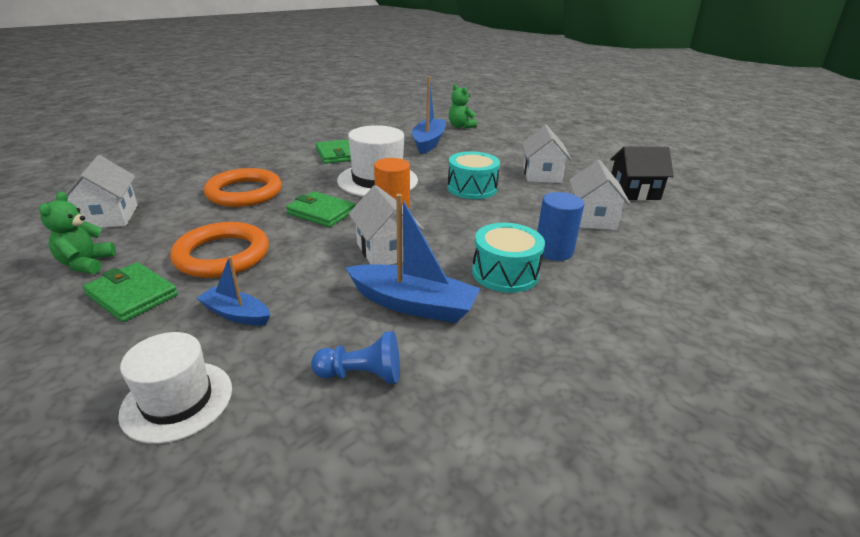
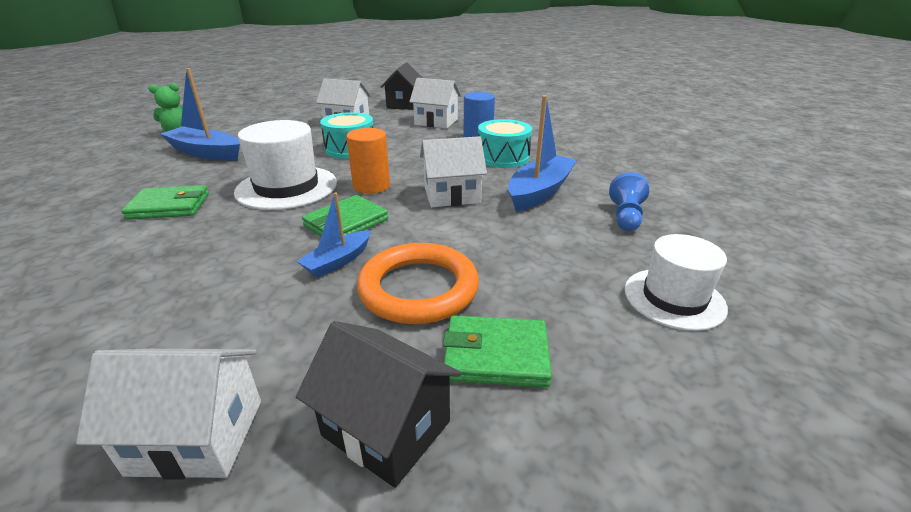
camera: 75 degrees left, 0 degrees up
green teddy bear [39,192,116,274] -> black house [296,321,461,488]
green wallet [83,262,178,322] -> green wallet turned 45 degrees clockwise [443,315,552,388]
blue boat [197,256,270,326] -> blue boat moved to [297,192,371,278]
orange ring [204,168,282,207] -> none

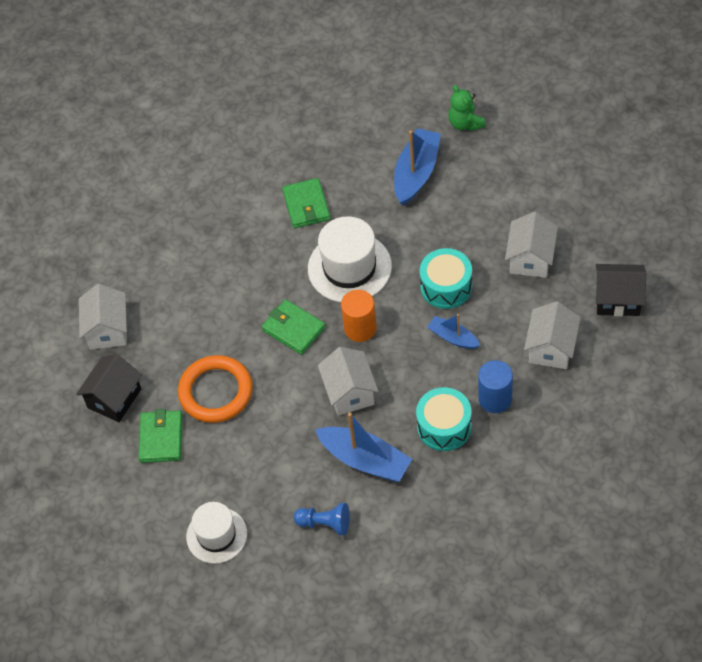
camera: 90 degrees right, 25 degrees up
blue boat [297,192,371,278] -> blue boat moved to [427,314,480,349]

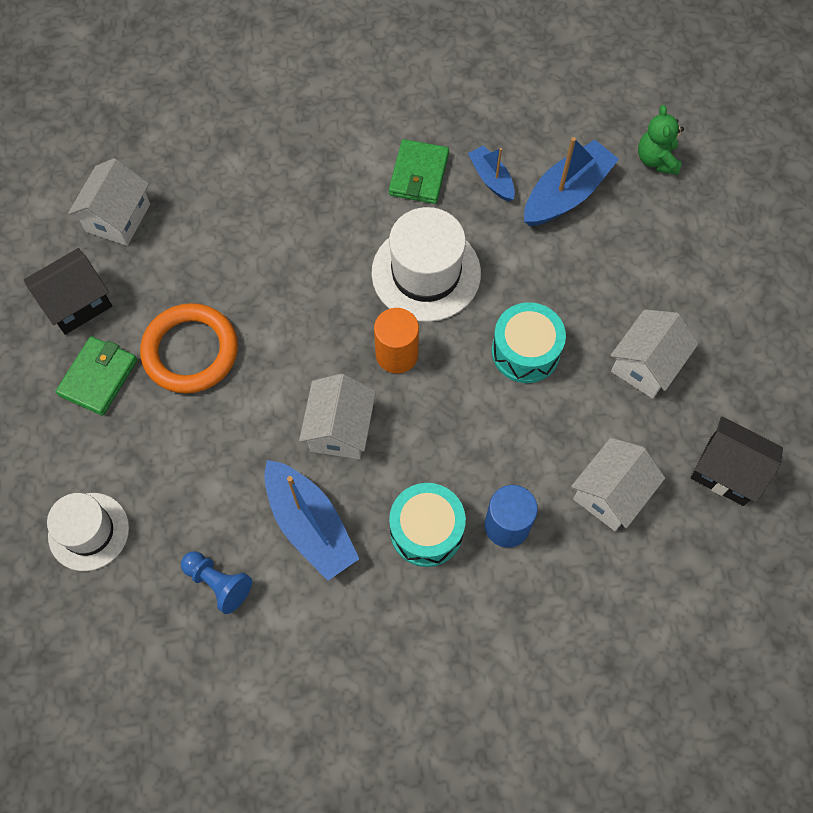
camera: 20 degrees right, 10 degrees up
green wallet [261,299,326,355] -> none
blue boat [427,314,480,349] -> blue boat moved to [468,145,515,202]

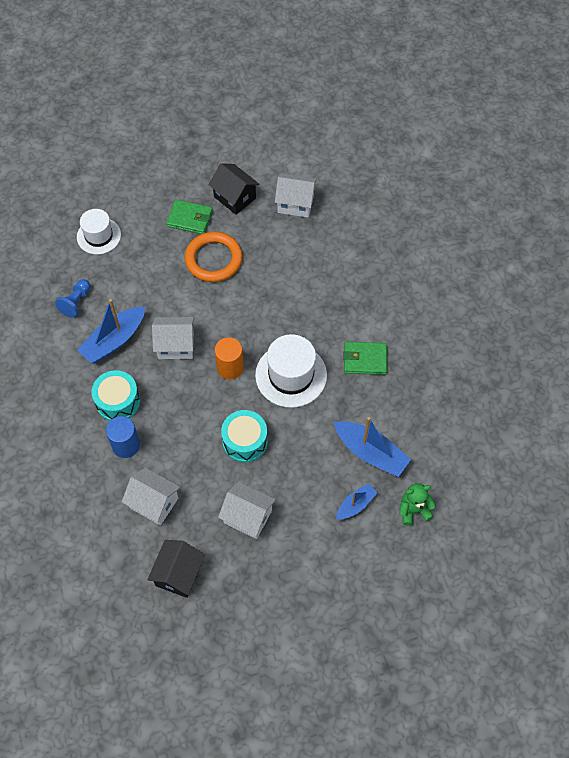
camera: 80 degrees right, 5 degrees down
blue boat [468,145,515,202] -> blue boat moved to [336,483,378,519]

